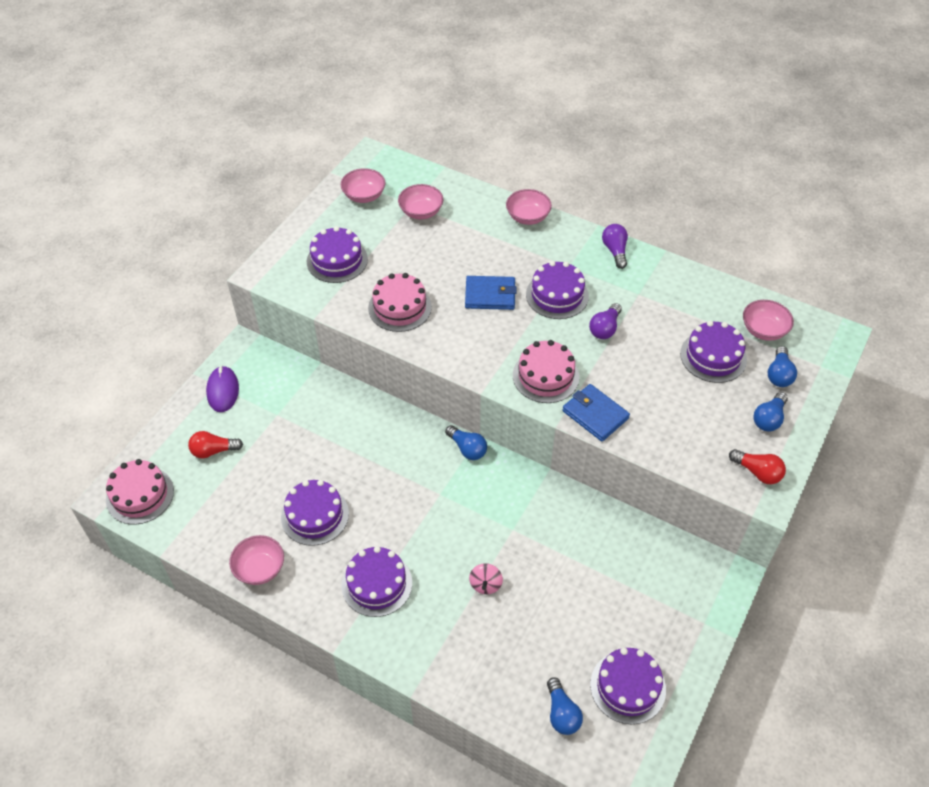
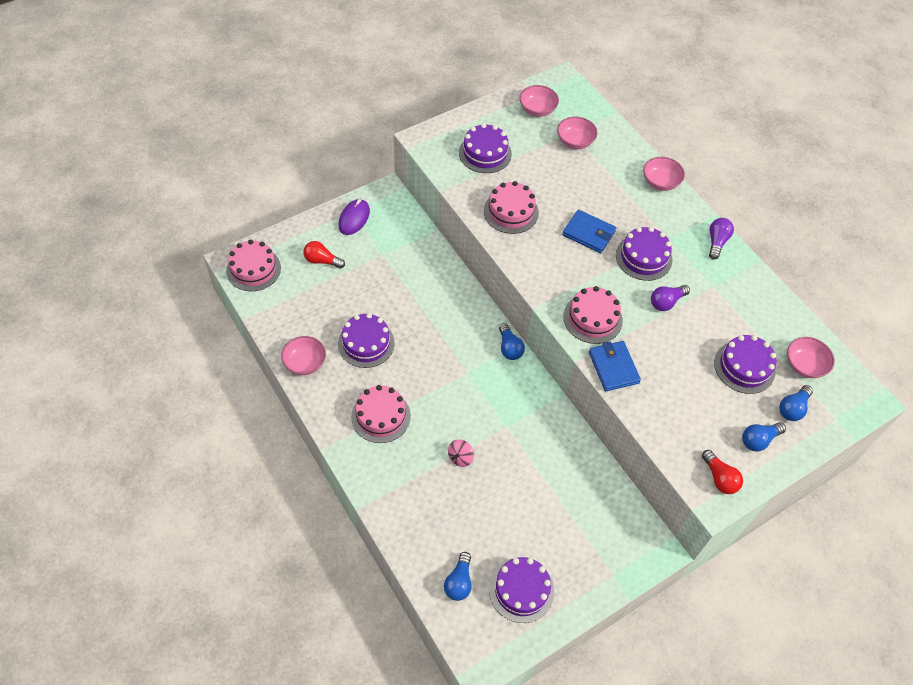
camera: 25 degrees right, 5 degrees up
purple cake [342,546,412,617] -> pink cake [351,385,411,443]

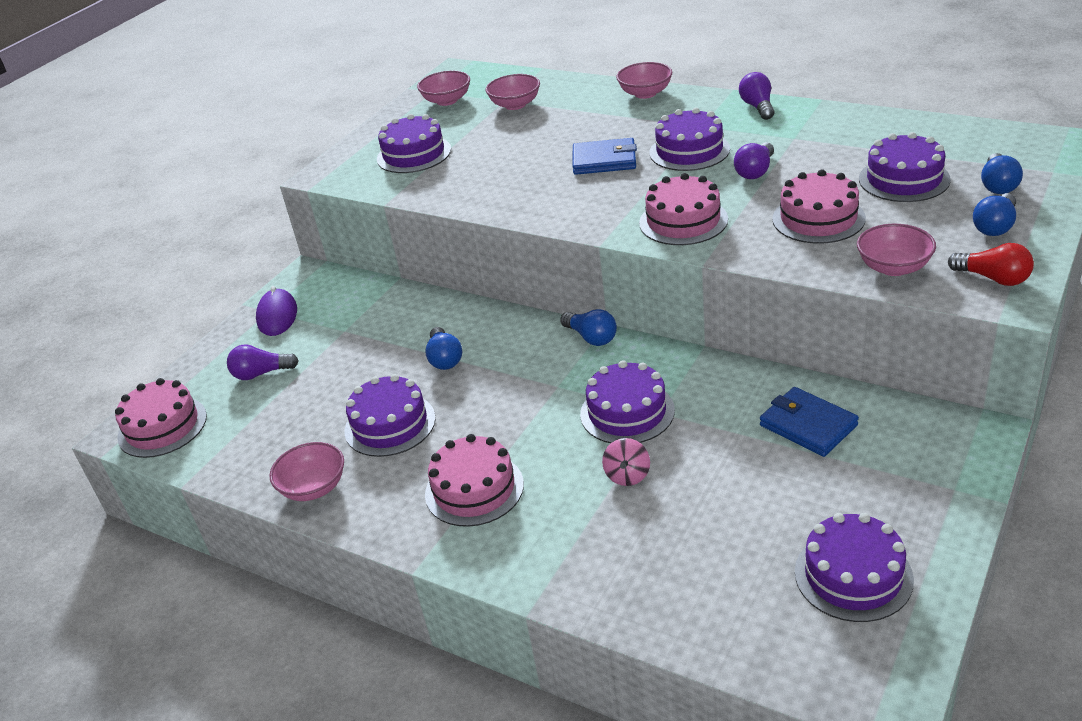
camera: 20 degrees left, 20 degrees down
red light bulb [303,241,345,269] -> purple light bulb [227,344,299,380]
blue light bulb [444,552,471,601] -> blue light bulb moved to [425,327,462,370]
pink cake [484,181,539,234] -> pink cake moved to [772,170,866,244]
blue wallet [589,341,641,391] -> blue wallet moved to [760,387,859,457]
pink bowl [787,337,835,378] -> pink bowl moved to [857,224,936,276]
none -> purple cake [580,360,675,443]

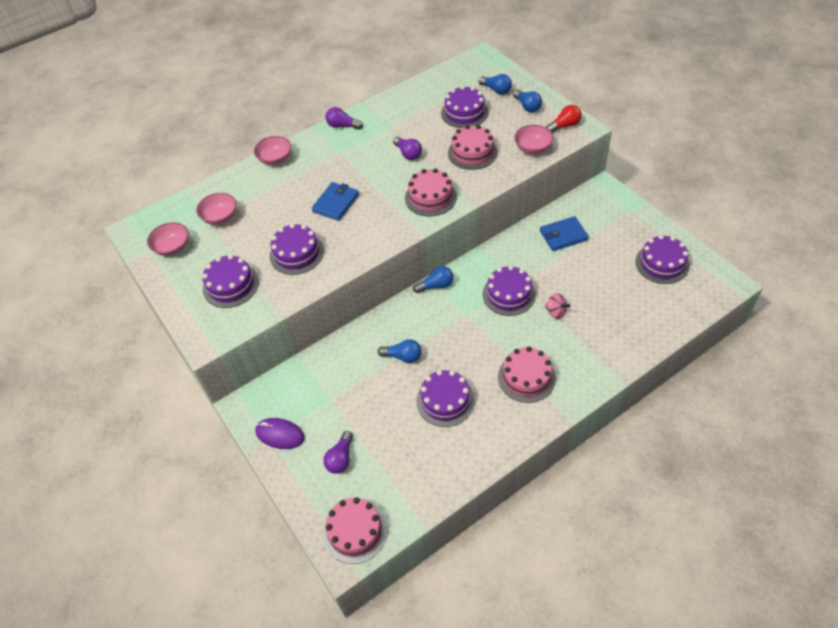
camera: 65 degrees left, 15 degrees up
pink bowl [269,442,344,501] -> none
purple cake [650,108,730,171] -> purple cake moved to [270,223,324,275]

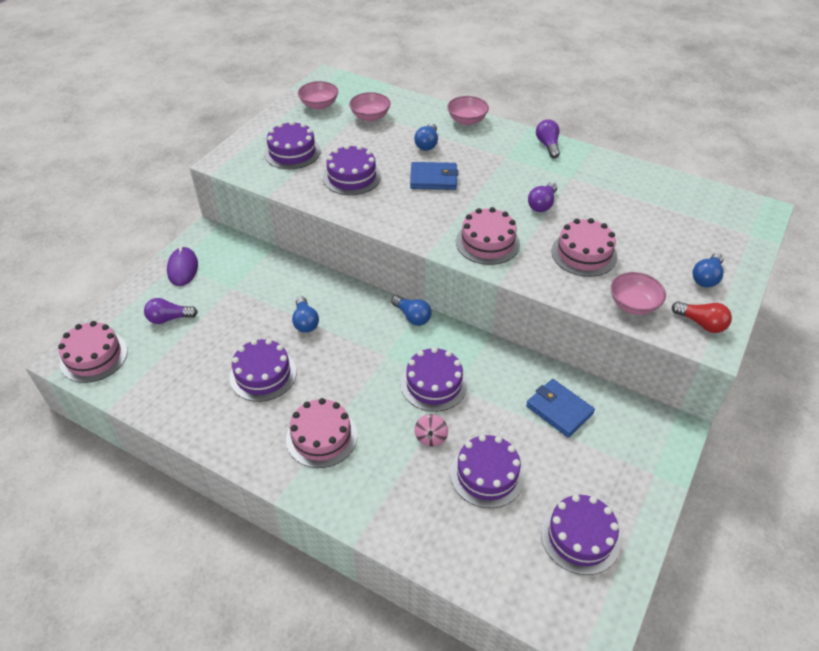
camera: 60 degrees right, 5 degrees down
purple cake [441,86,489,128] -> purple cake moved to [450,435,525,508]
blue light bulb [479,74,512,94] -> blue light bulb moved to [414,123,438,151]

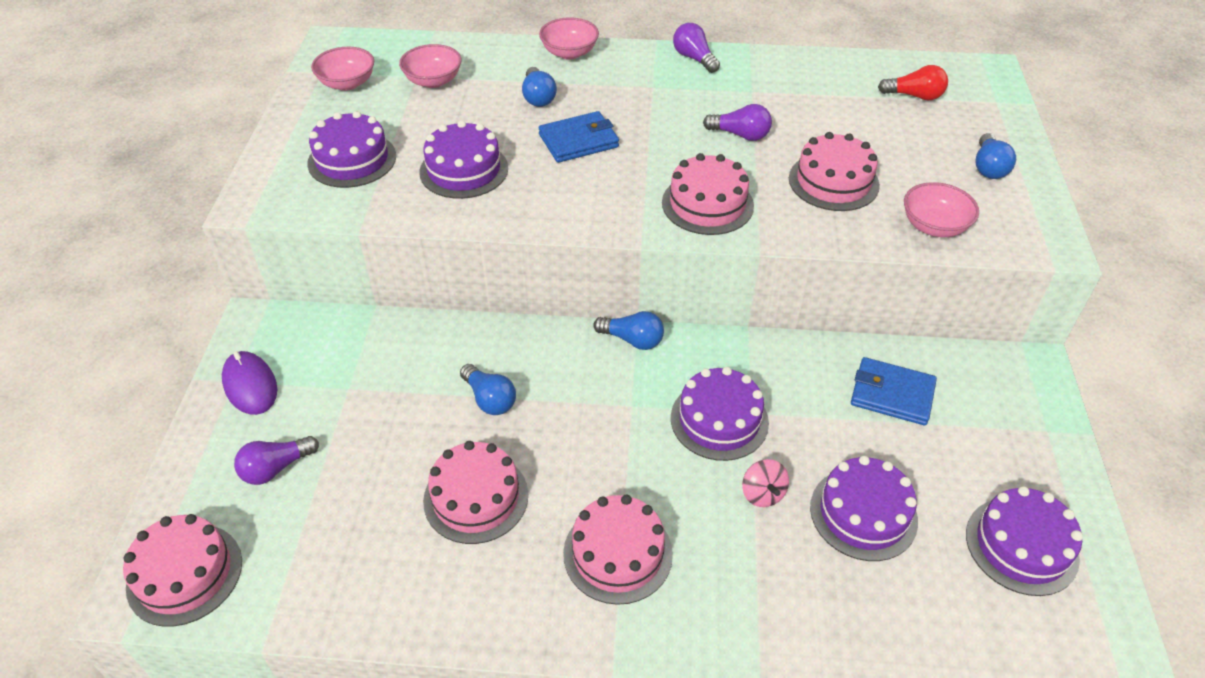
camera: 25 degrees left, 0 degrees up
purple cake [230,339,297,402] -> pink cake [423,441,528,544]
purple light bulb [528,182,557,212] -> purple light bulb turned 75 degrees counterclockwise [703,104,772,141]
red light bulb [672,301,732,333] -> red light bulb moved to [878,65,948,100]

